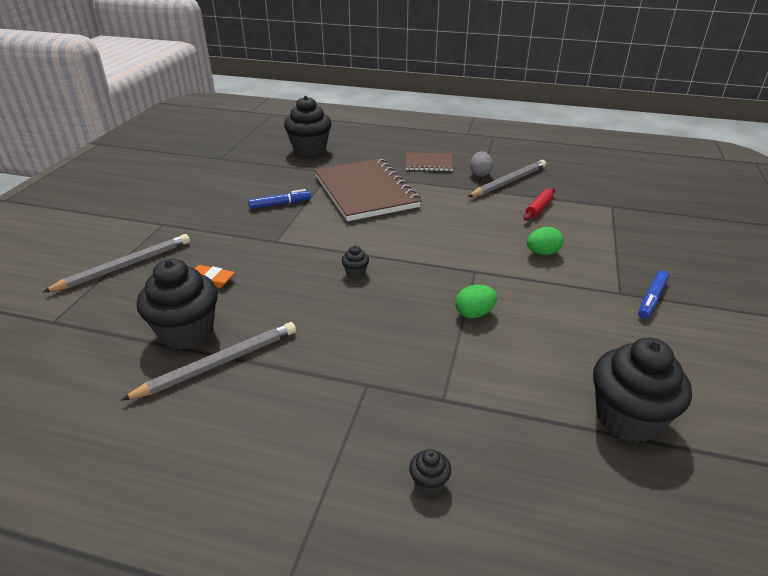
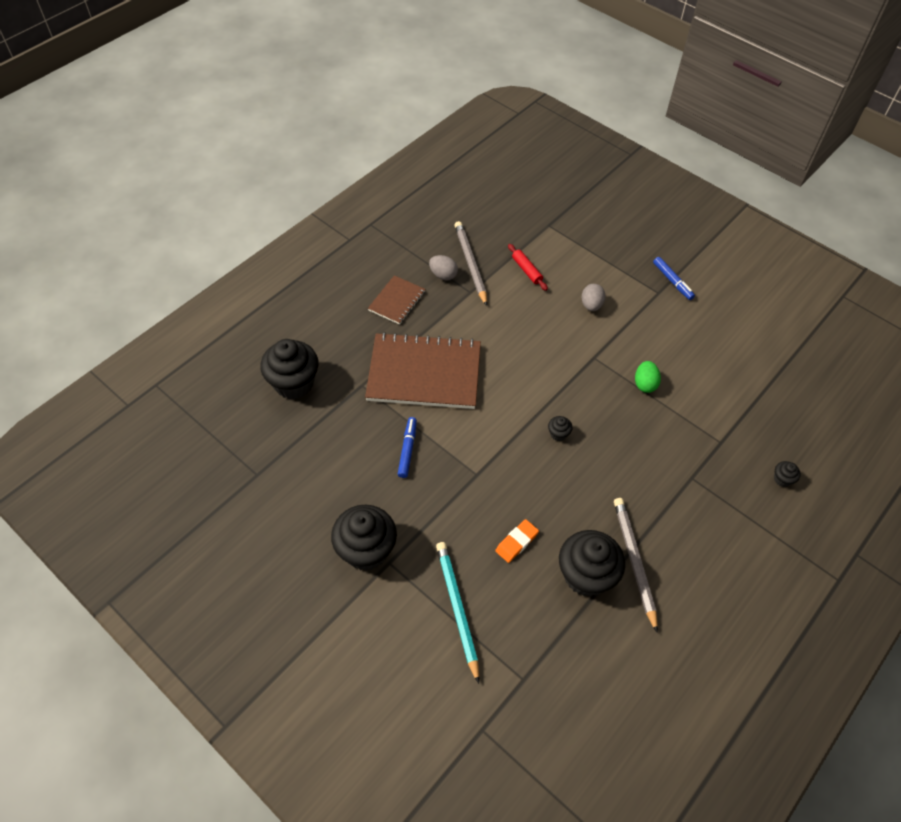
camera: 65 degrees left, 20 degrees up
grey pencil [42,234,190,293] -> turquoise pencil [436,542,479,684]
green egg [527,227,563,255] -> grey egg [582,284,605,311]
black cupcake [593,338,692,443] -> black cupcake moved to [331,505,397,571]

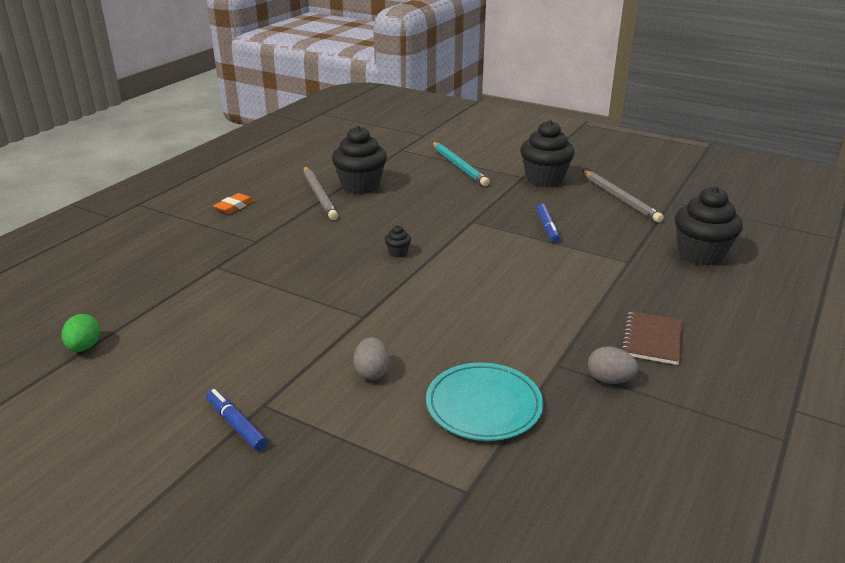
camera: 170 degrees right, 25 degrees down
brown notebook [365,332,481,409] -> none
grey pencil [454,221,487,306] -> grey pencil moved to [582,170,664,222]
orange eraser [495,519,539,563] -> orange eraser moved to [213,193,254,214]
red rolling pin [508,244,548,291] -> turquoise plate [426,362,543,441]
green egg [635,361,661,393] -> green egg moved to [62,314,100,352]
black cupcake [774,461,801,487] -> none

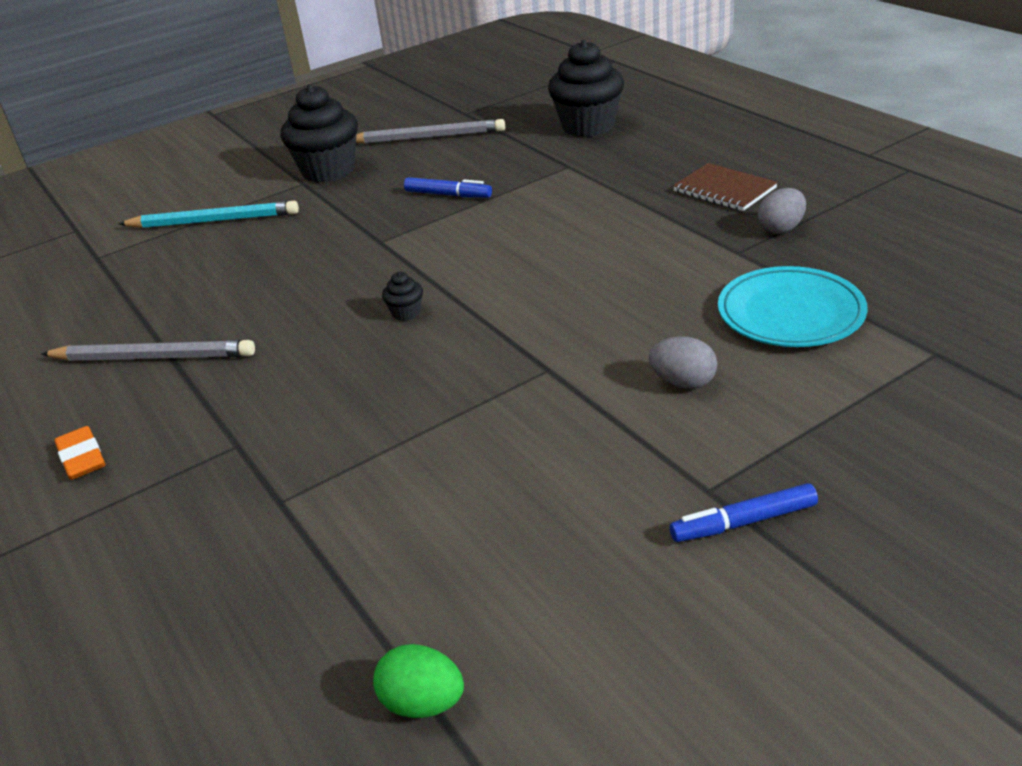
camera: 60 degrees left, 5 degrees up
black cupcake [332,126,387,194] -> none

